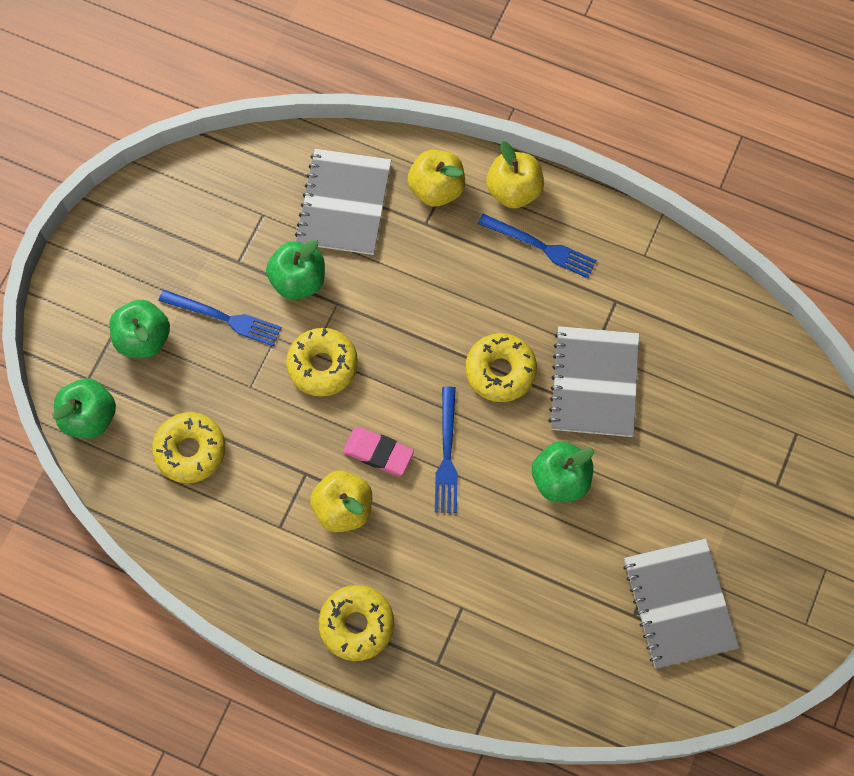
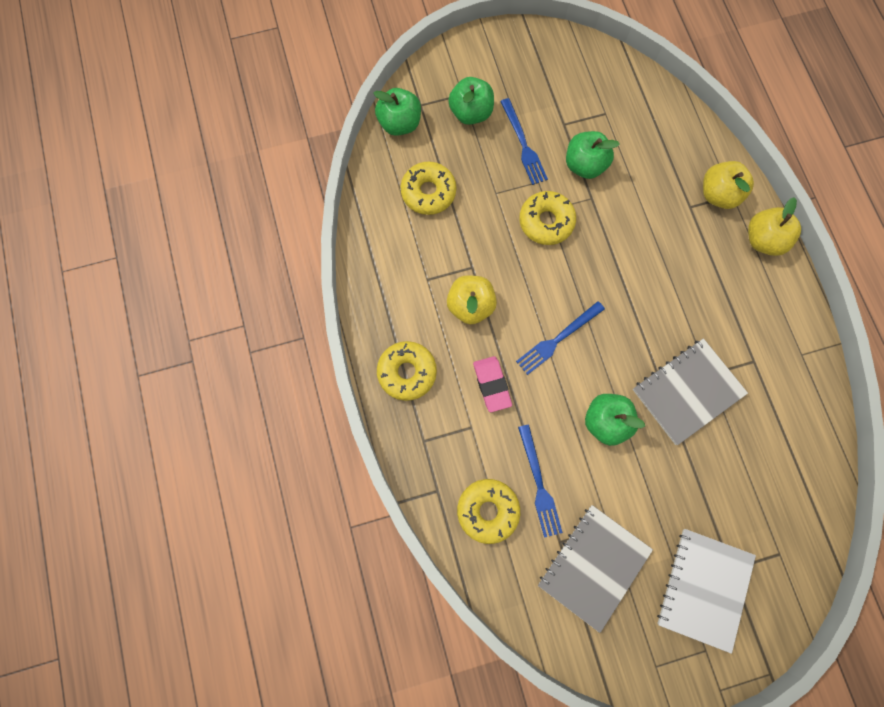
camera: 50 degrees right, 5 degrees up
grey notebook [295,149,391,255] -> none
pink eraser [343,427,414,475] -> pink eraser moved to [473,356,512,412]
yellow donut [465,333,537,402] -> yellow donut moved to [457,479,520,544]
blue fork [478,214,597,278] -> blue fork moved to [518,424,563,538]
none -> white notebook [657,529,756,654]

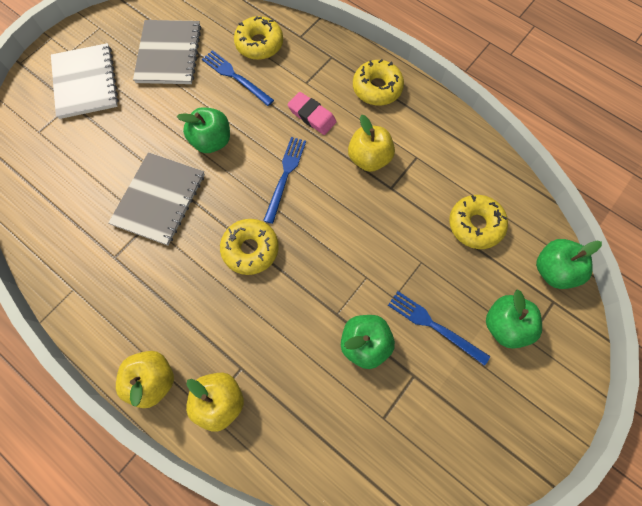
camera: 145 degrees right, 5 degrees down
yellow donut [519,191,576,245] -> yellow donut moved to [220,219,279,275]

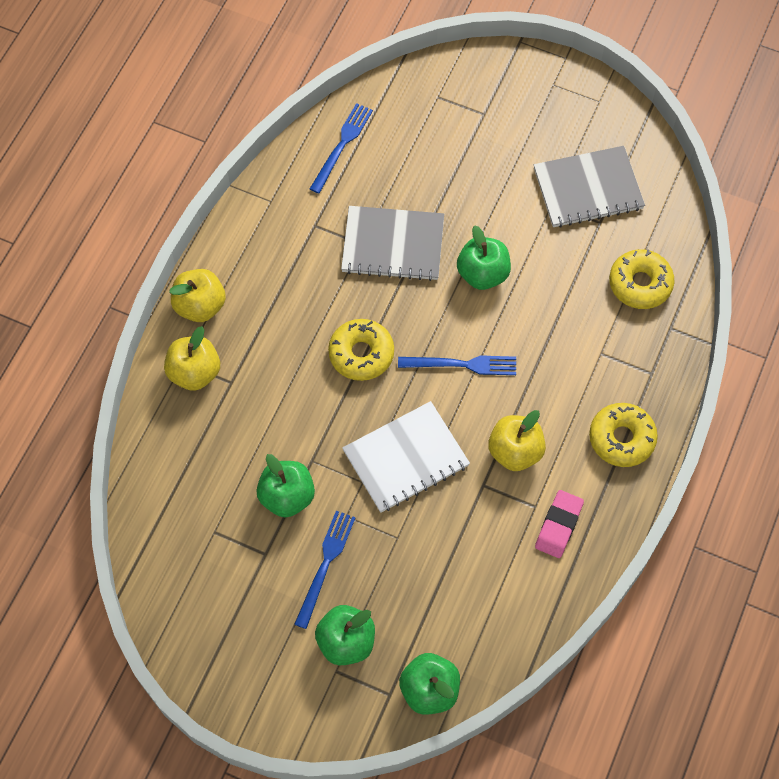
camera: 75 degrees right, 5 degrees down
white notebook [51,43,119,119] -> white notebook moved to [342,401,470,513]
blue fork [202,50,274,106] -> blue fork moved to [310,103,373,193]
pink eraser [287,92,337,135] -> pink eraser moved to [535,490,584,558]
yellow donut [449,195,508,249] -> none

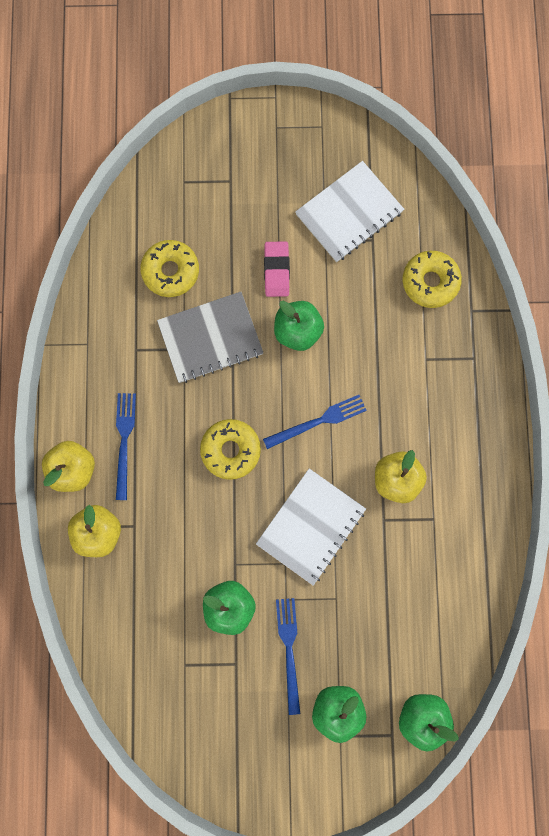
camera: 25 degrees left, 15 degrees up
blue fork [310,103,373,193] -> blue fork moved to [116,393,136,500]
grey notebook [534,146,645,228] -> white notebook [295,161,404,262]
pink eraser [535,490,584,558] -> pink eraser moved to [264,241,290,297]
yellow donut [589,403,658,467] -> yellow donut moved to [140,240,199,297]

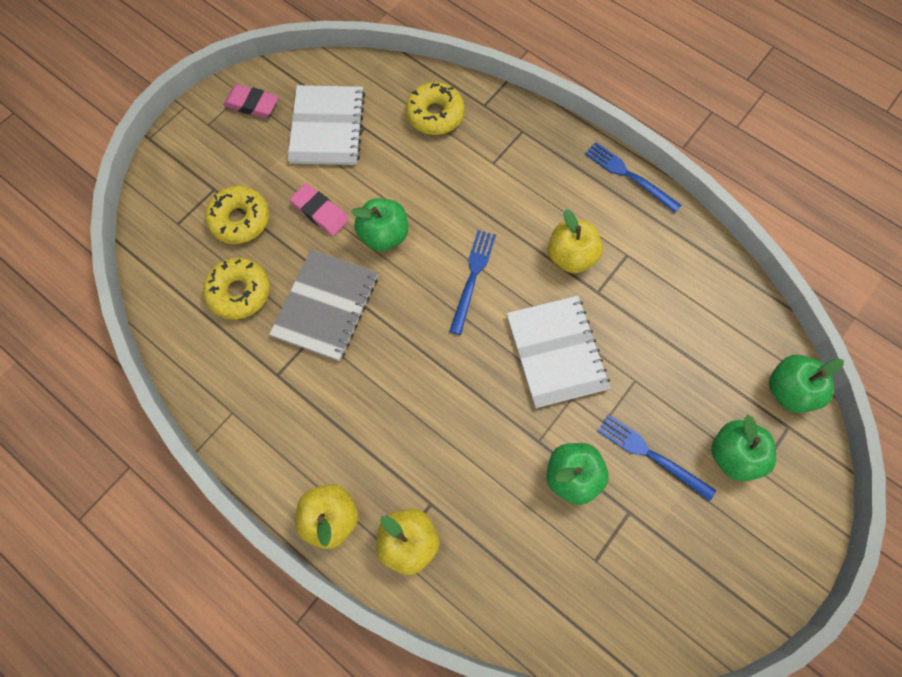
camera: 50 degrees left, 10 degrees down
blue fork [116,393,136,500] -> blue fork moved to [585,142,682,213]
yellow donut [200,419,261,480] -> yellow donut moved to [205,186,269,244]
none -> pink eraser [223,84,278,118]

